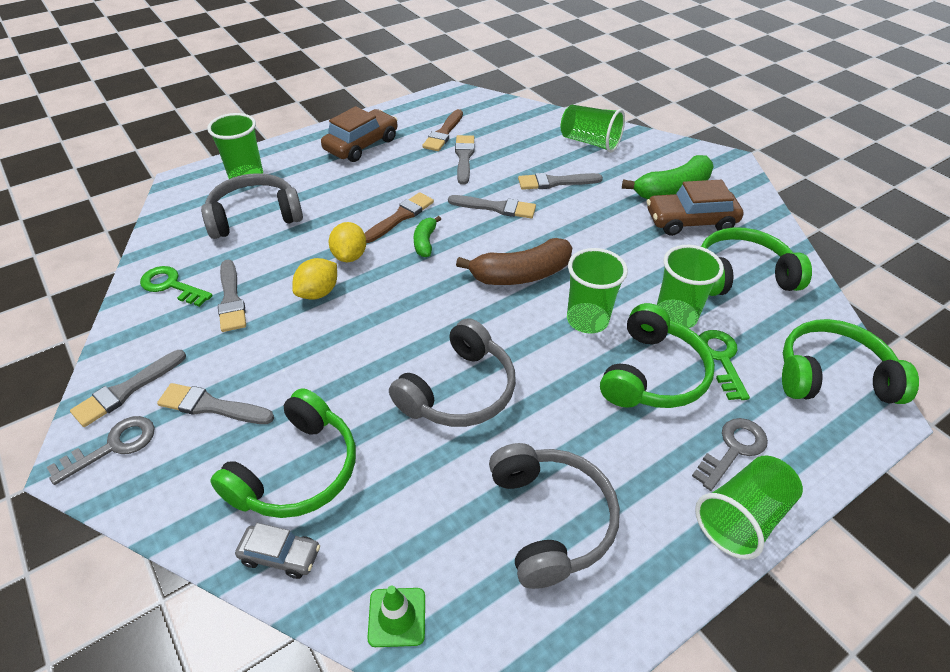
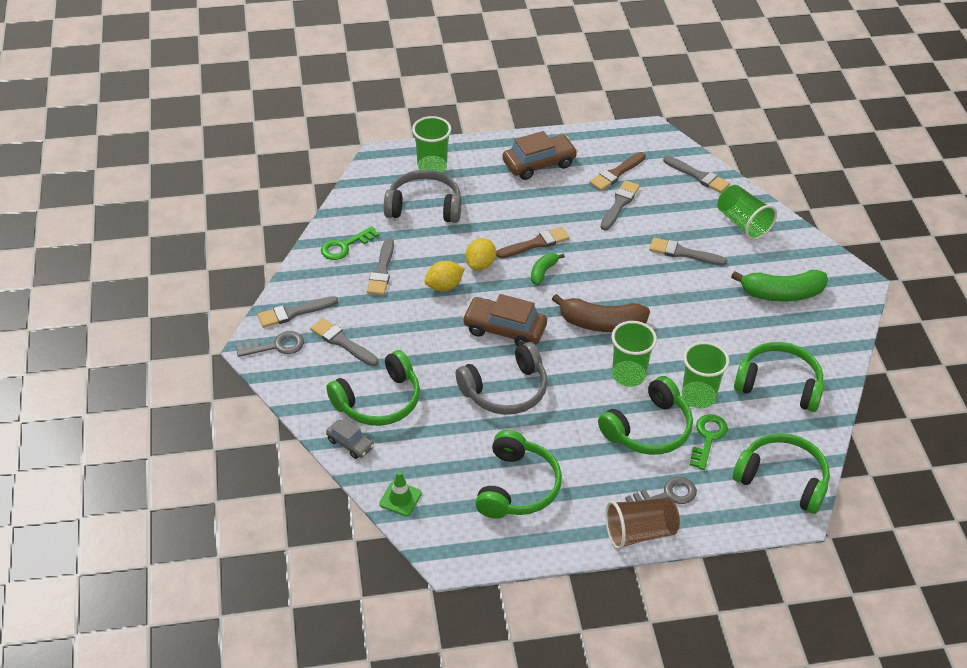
camera: 25 degrees right, 0 degrees up
green key [140,266,213,307] -> green key turned 90 degrees counterclockwise [321,226,379,260]
grey brush [448,195,536,218] -> grey brush moved to [663,156,730,193]
grey headphones [489,443,620,589] -> green headphones [475,430,562,518]
brown car [647,180,744,236] -> brown car moved to [462,294,547,346]
green cup [695,456,803,560] -> brown cup [605,498,680,550]

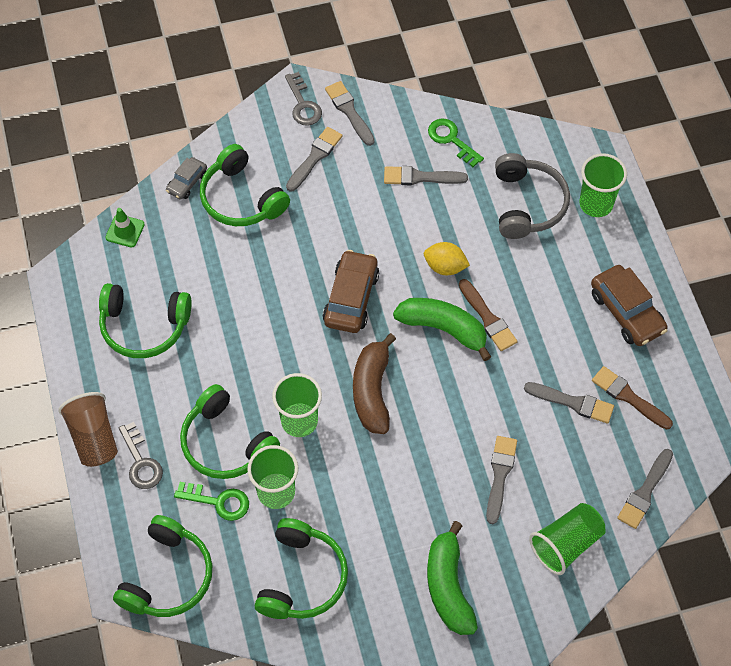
camera: 85 degrees right, 15 degrees up
yellow lemon [424,261,465,291] -> none
grey headphones [456,342,548,415] -> none
green banana [531,253,565,285] -> green banana [393,298,491,361], size x1.87

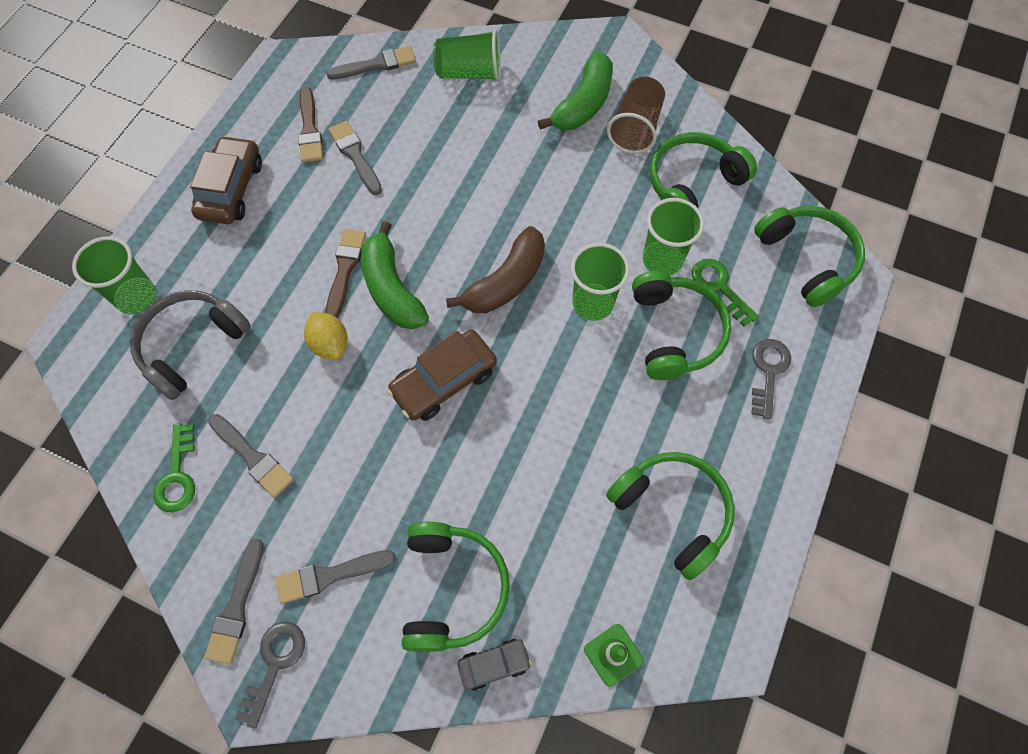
camera: 140 degrees left, 5 degrees up
brown cup [58,392,118,467] -> brown cup moved to [607,77,665,154]
green headphones [113,515,212,617] -> green headphones turned 90 degrees clockwise [754,206,865,307]
grey brush [486,436,517,524] -> none

